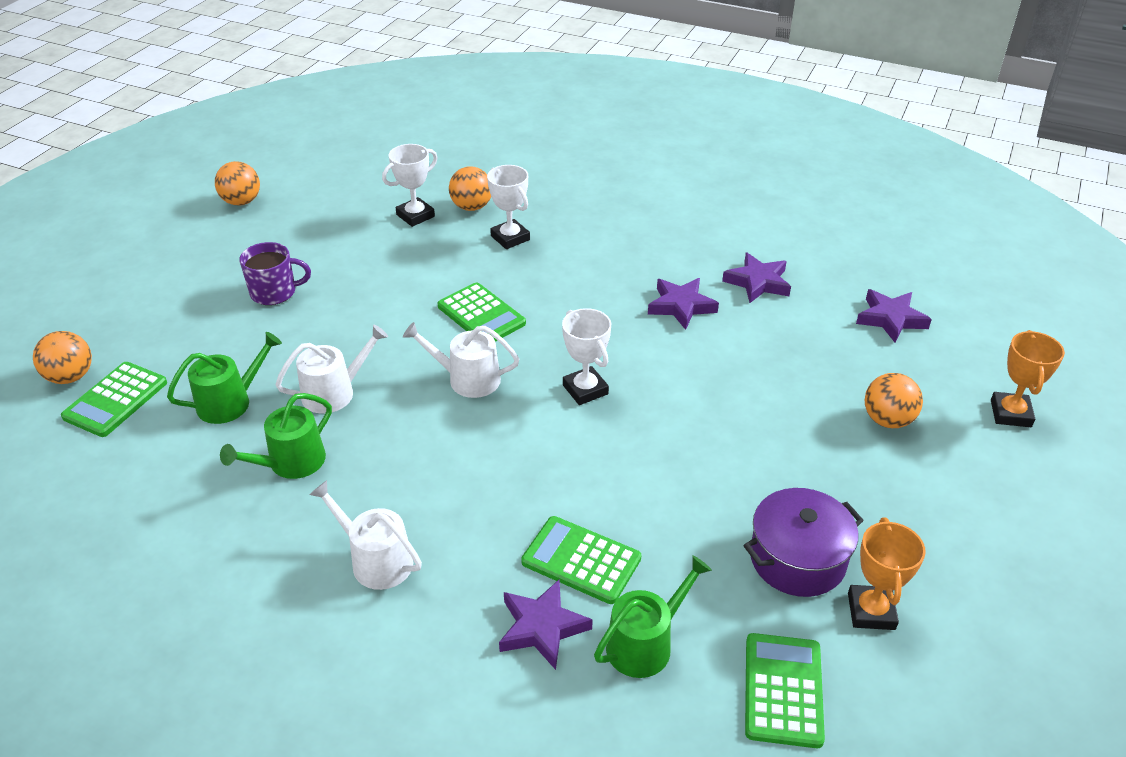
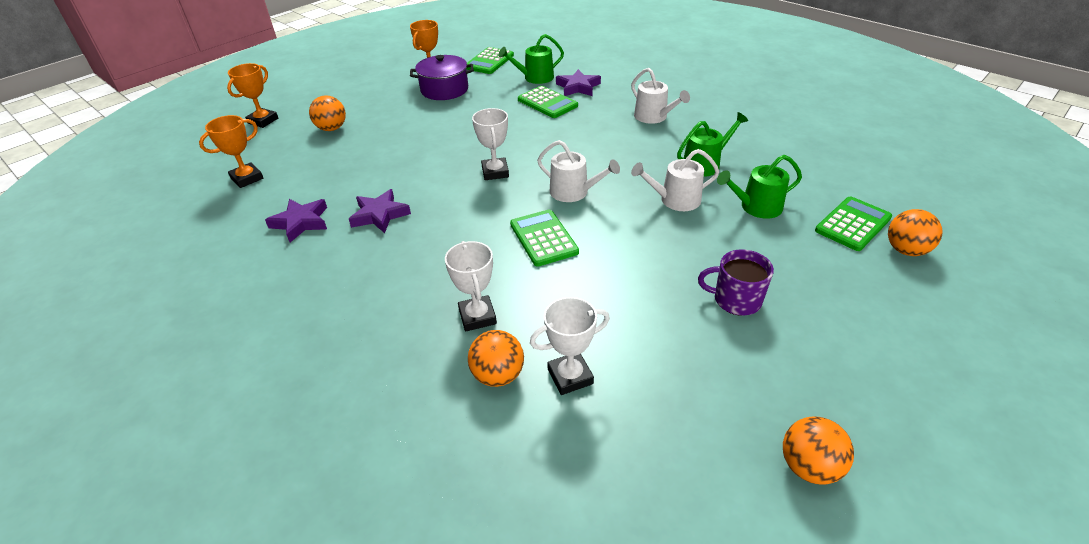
camera: 160 degrees left, 0 degrees up
purple star [856,289,932,343] -> orange trophy [199,115,263,188]

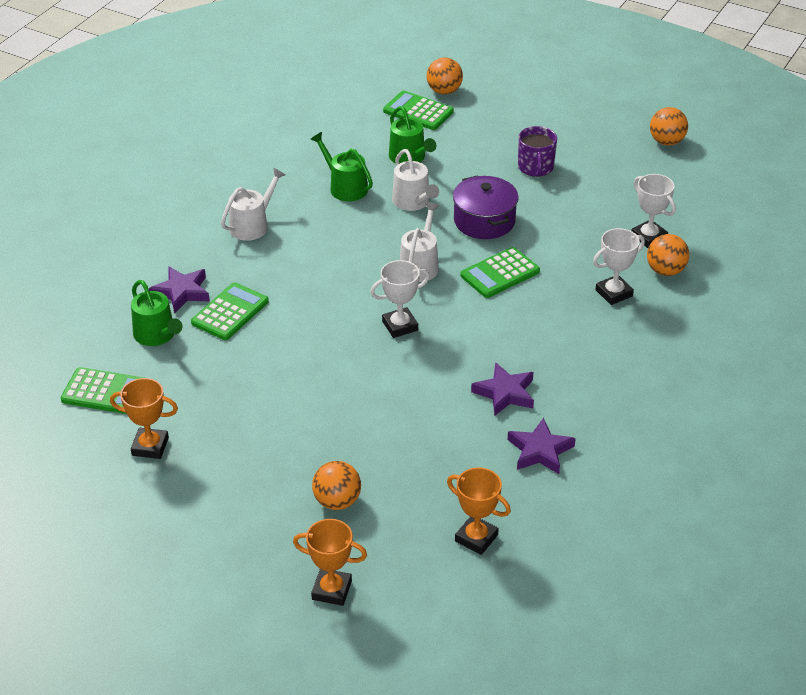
camera: 105 degrees left, 0 degrees up
purple pot [410,55,474,100] -> purple pot moved to [453,175,519,239]

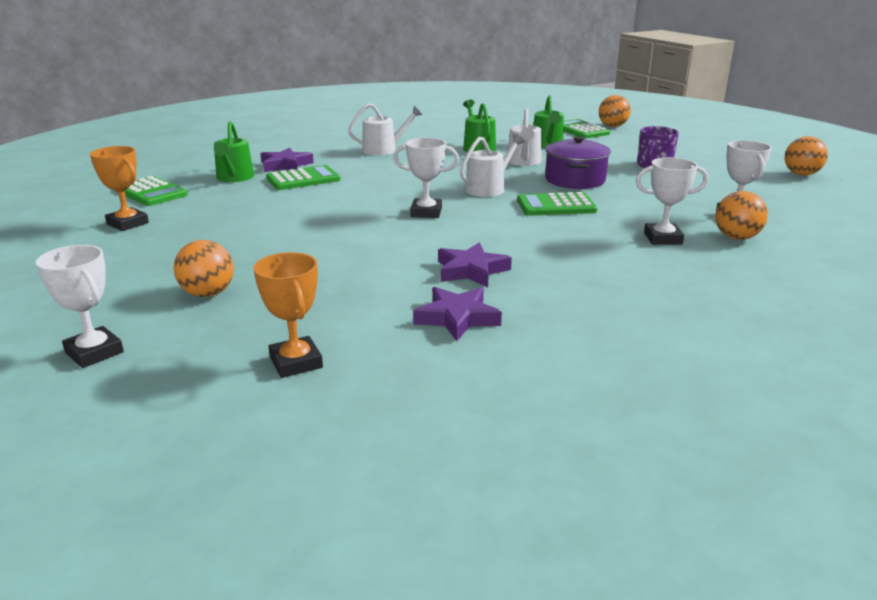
camera: 30 degrees right, 15 degrees down
orange trophy [293,519,367,606] -> white trophy [36,245,124,368]

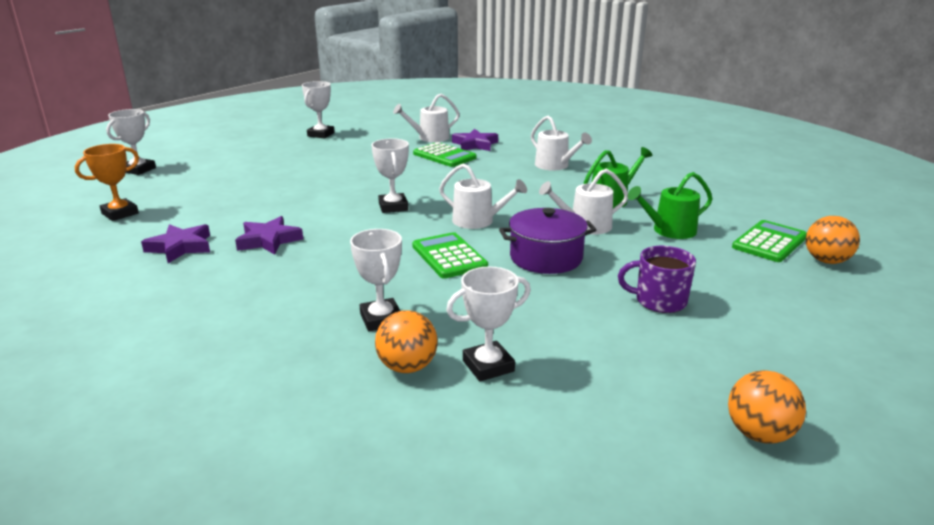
camera: 70 degrees right, 0 degrees up
orange trophy [90,146,149,231] -> white trophy [302,81,335,138]
green calculator [116,176,188,206] -> none
orange ball [174,240,234,297] -> none
green watering can [214,121,254,182] -> white watering can [393,94,460,142]

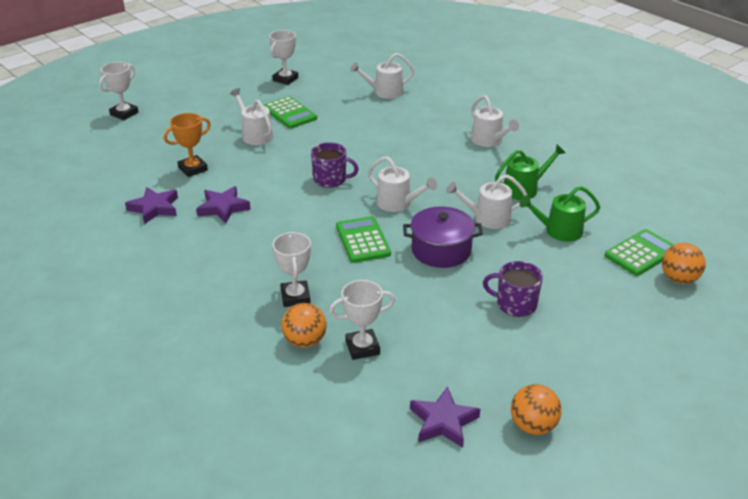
camera: 10 degrees right, 10 degrees up
orange trophy [75,144,139,221] -> orange trophy moved to [164,113,211,177]
white trophy [371,138,409,213] -> purple mug [311,142,359,188]
green calculator [413,142,477,167] -> green calculator moved to [263,96,317,129]
purple star [452,129,498,151] -> purple star moved to [410,386,480,448]
none -> white watering can [230,88,273,145]

